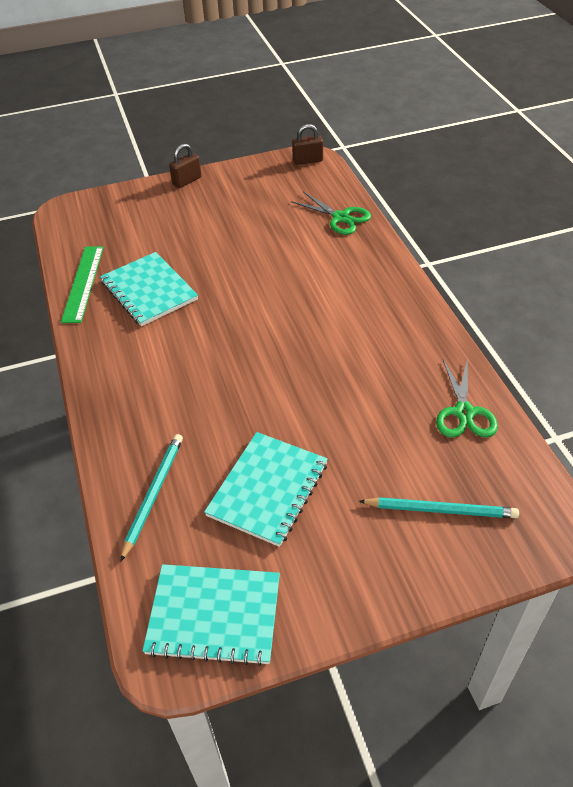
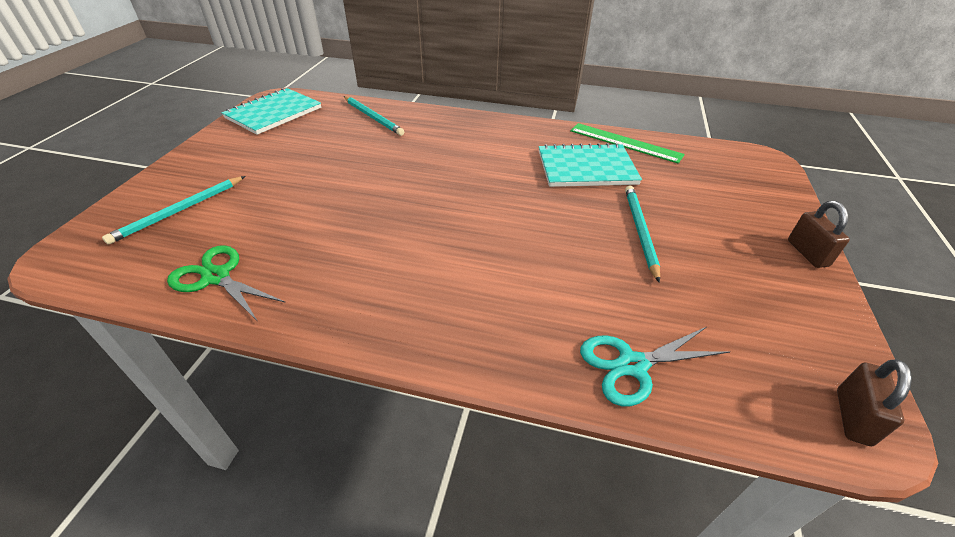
camera: 120 degrees right, 5 degrees down
turquoise notebook [204,432,328,547] -> none
green scissors [291,191,371,235] -> turquoise scissors [580,327,731,406]
none -> turquoise pencil [625,185,660,283]

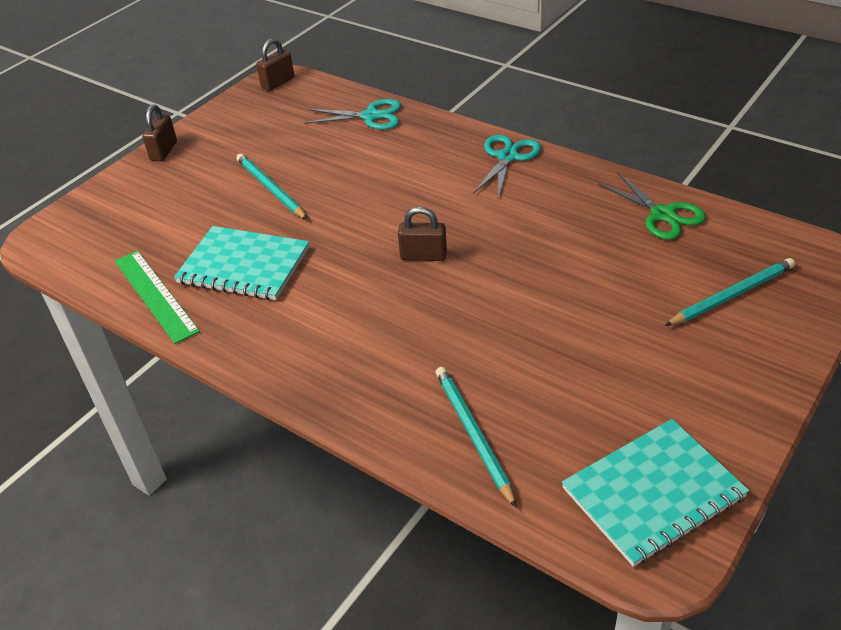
camera: 155 degrees left, 0 degrees up
turquoise pencil [625,185,660,283] -> turquoise pencil turned 120 degrees clockwise [236,153,308,220]
none -> brown padlock [398,207,447,261]
none -> turquoise scissors [473,135,541,199]

